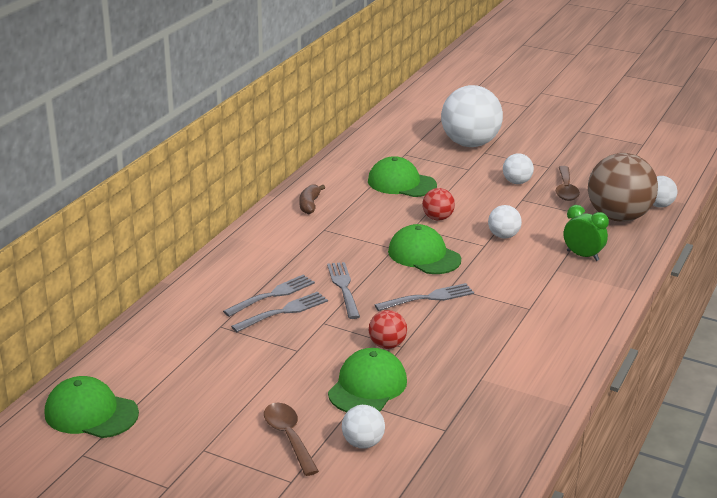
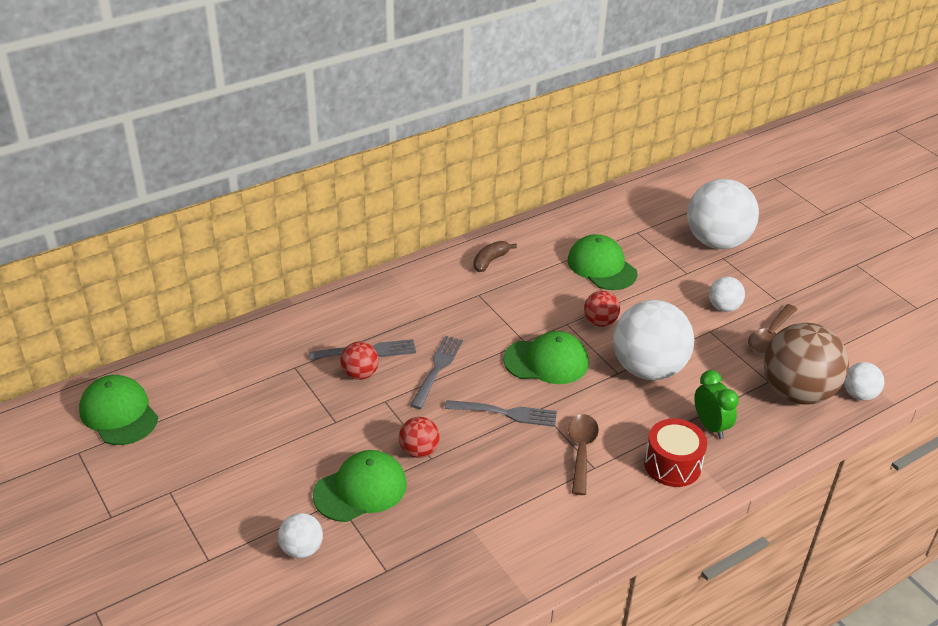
camera: 30 degrees right, 10 degrees up
grey fork [231,291,328,332] -> red ball [340,342,379,380]
brown spoon [264,403,319,476] -> brown spoon moved to [568,414,599,495]
green cap [388,224,461,274] -> green cap turned 105 degrees clockwise [503,331,589,384]
white ball [488,205,522,239] -> white ball [613,300,694,380], size x2.11
none -> red drum [644,419,707,487]

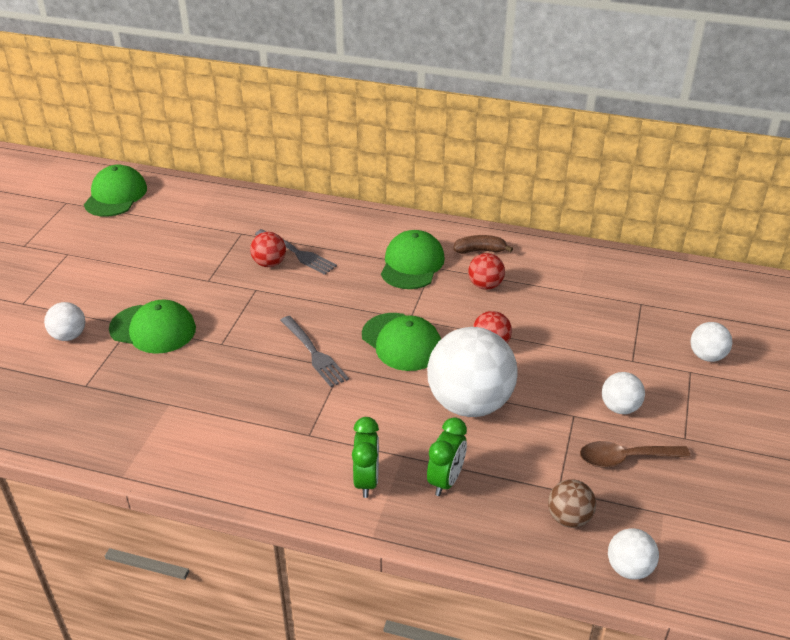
camera: 50 degrees right, 0 degrees up
red ball [399,417,440,458] -> red ball moved to [468,253,505,290]
grey fork [410,336,463,409] -> none
green cap [568,234,638,290] -> green cap moved to [381,230,445,289]
brown spoon [568,414,599,495] -> none
red drum [644,419,707,487] -> green clock [352,417,379,498]
white ball [687,179,759,249] -> white ball [691,322,732,362], size x0.47
brown ball [763,323,849,404] -> brown ball [548,479,596,528], size x0.47

